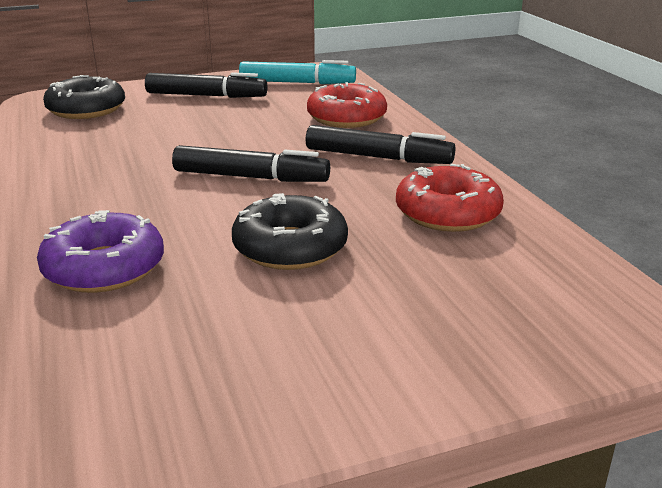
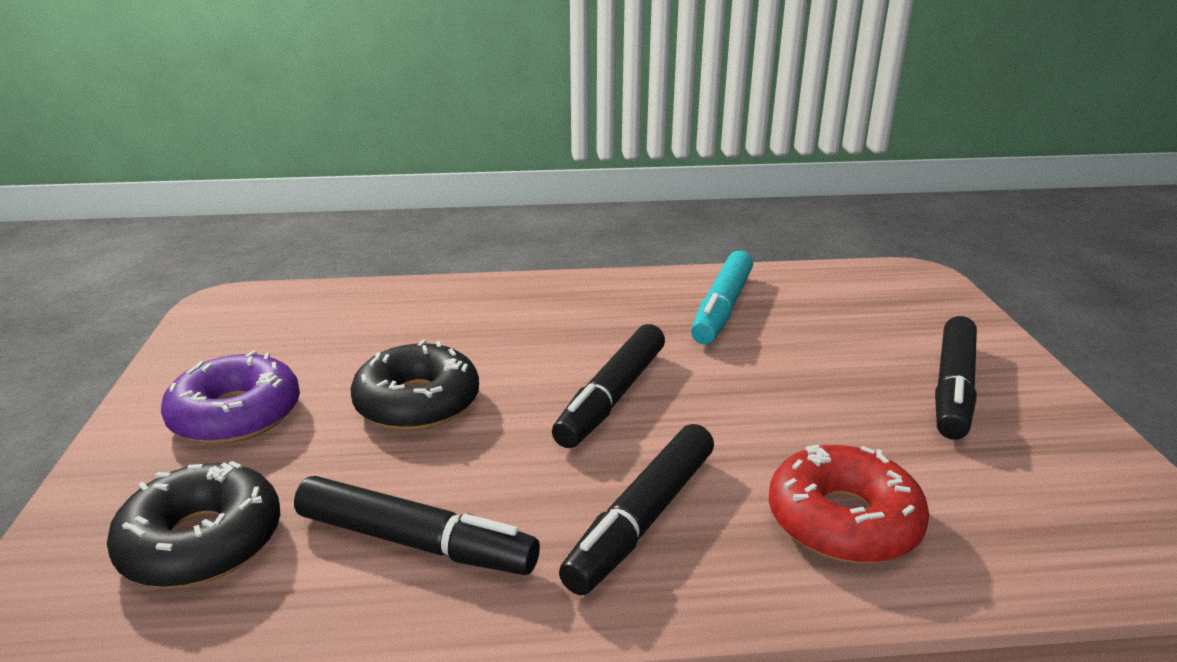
camera: 105 degrees right, 0 degrees up
purple donut [37,210,164,293] -> purple donut moved to [161,350,300,444]
black donut [43,75,125,119] -> black donut moved to [107,461,280,588]
turquoise marker [239,60,356,84] -> turquoise marker moved to [691,251,753,344]
red donut [396,164,504,232] -> black marker [294,476,540,575]

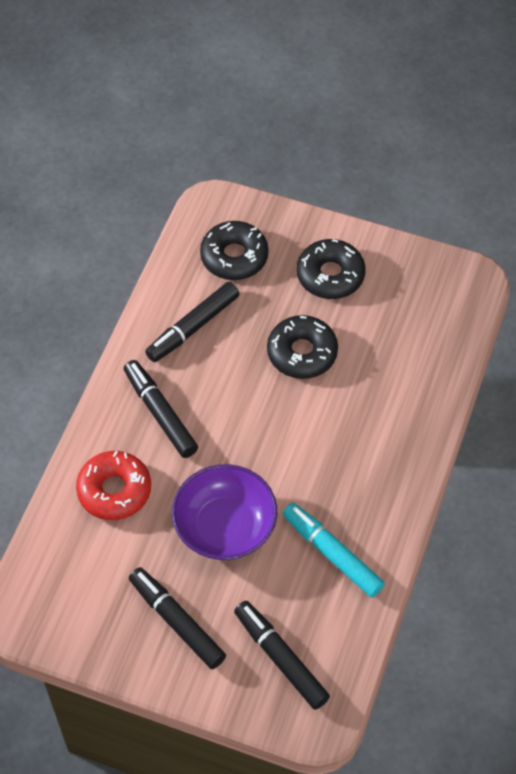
camera: 115 degrees right, 30 degrees up
purple donut [161,350,300,444] -> black donut [297,239,366,299]
black marker [552,324,665,448] -> black marker moved to [234,601,330,710]
none -> purple bowl [172,464,277,560]

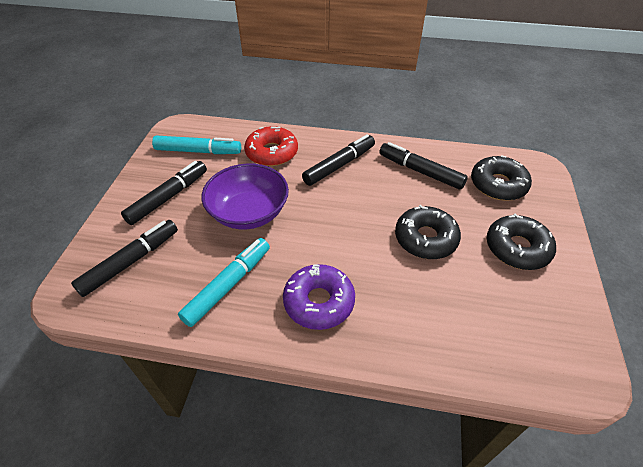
camera: 80 degrees right, 10 degrees down
none -> turquoise marker [152,136,241,154]
none -> purple donut [283,264,355,330]

